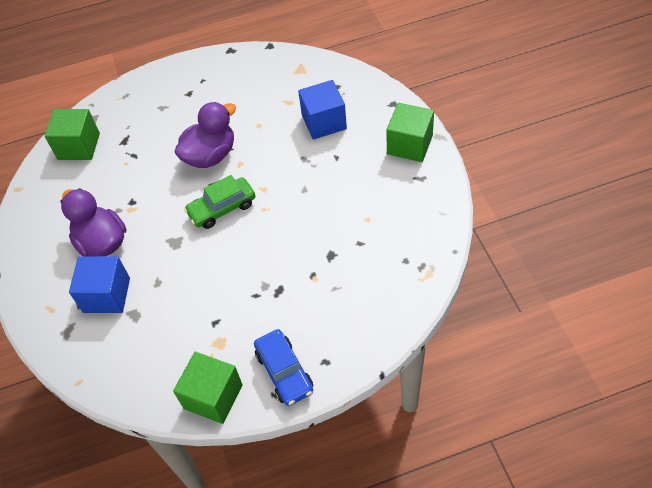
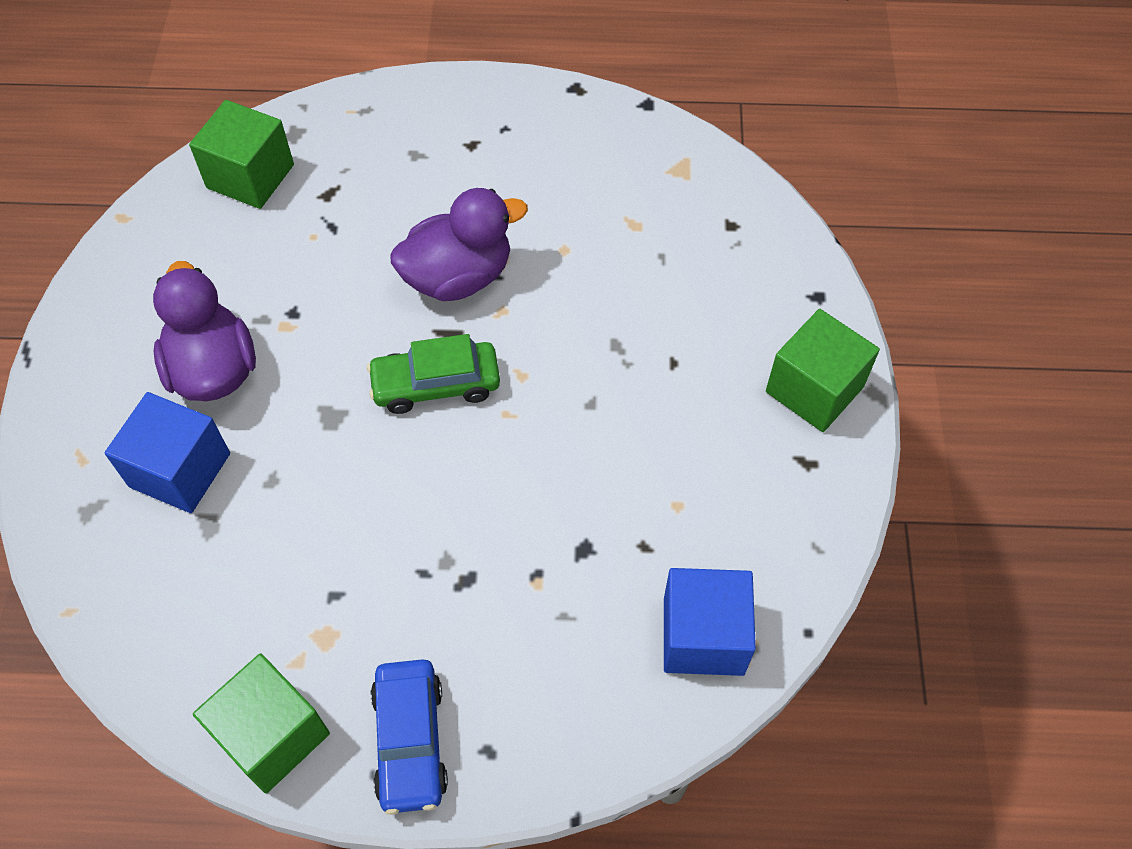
camera: 15 degrees right, 5 degrees up
blue cube [298,80,347,139] -> blue cube moved to [664,568,756,676]

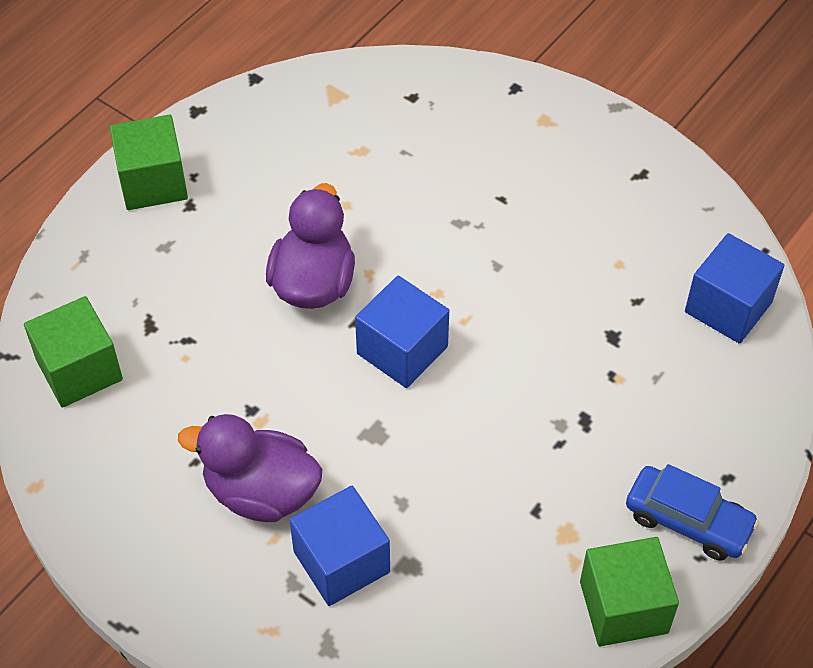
camera: 55 degrees left, 5 degrees down
green car [367,334,500,414] -> blue cube [355,275,449,388]
green cube [766,309,880,432] -> green cube moved to [110,114,188,210]

